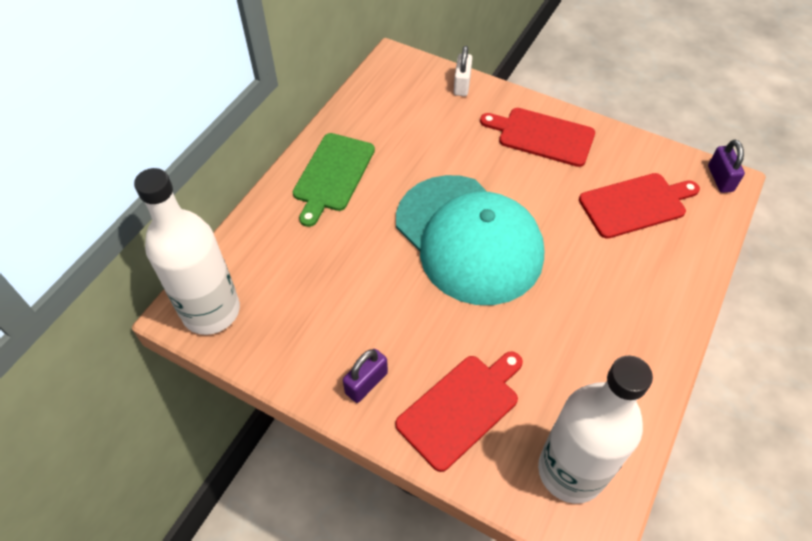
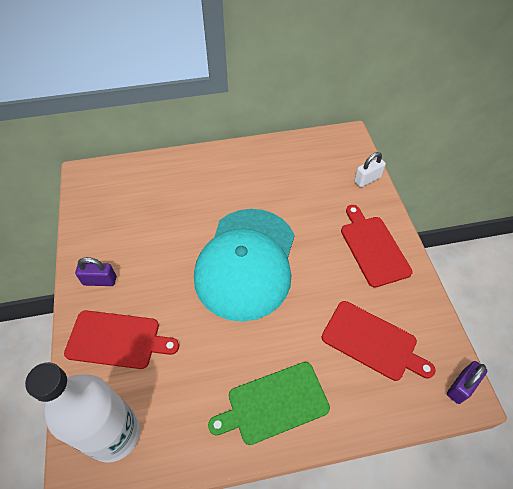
camera: 50 degrees right, 0 degrees up
white bottle [134,168,240,335] -> none
green cutting board [293,133,375,227] -> green cutting board moved to [208,362,330,445]

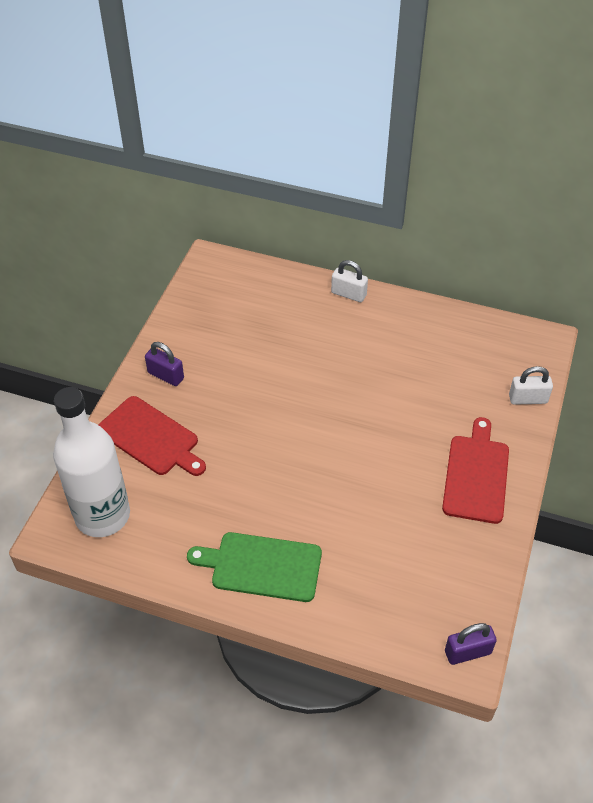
camera: 30 degrees right, 5 degrees down
turquoise cap [194,209,294,322] -> none
red cutting board [322,301,436,381] -> none
none -> white padlock [331,260,368,302]

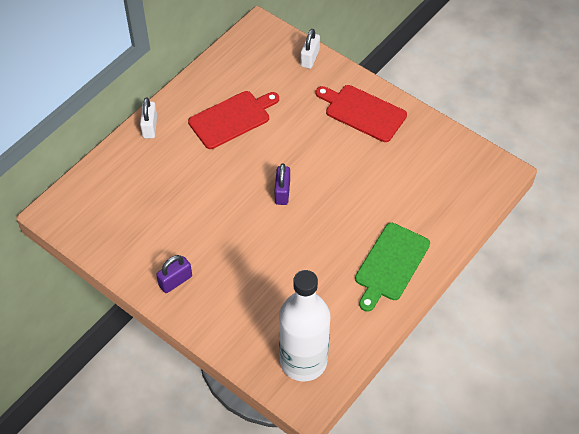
camera: 70 degrees left, 5 degrees up
red cutting board [98,396,206,476] -> red cutting board moved to [188,91,279,149]
white padlock [331,260,368,302] -> white padlock turned 45 degrees counterclockwise [140,98,157,138]
purple padlock [445,623,497,665] -> purple padlock moved to [275,163,290,205]

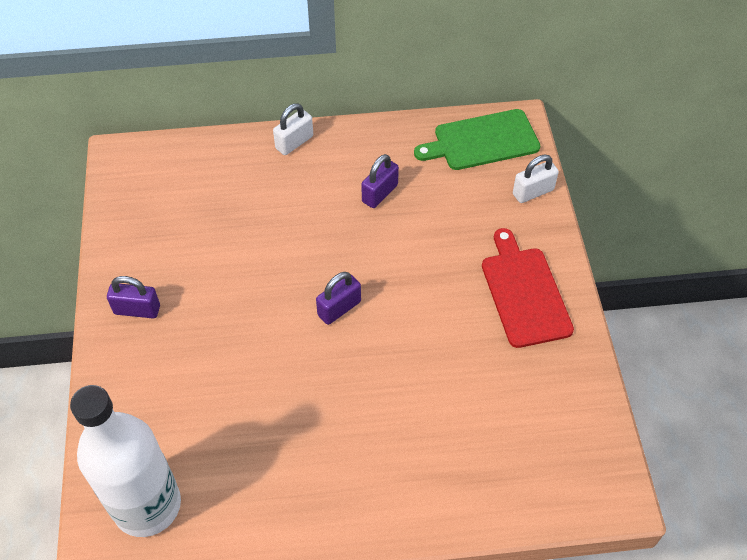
camera: 45 degrees right, 0 degrees up
red cutting board [188,91,279,149] -> purple padlock [361,154,399,208]
green cutting board [355,223,430,312] -> green cutting board moved to [414,109,540,170]

